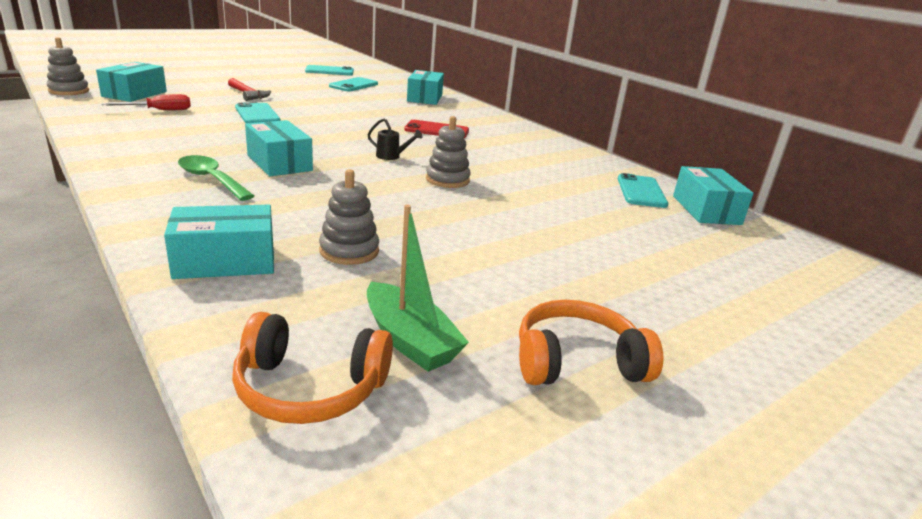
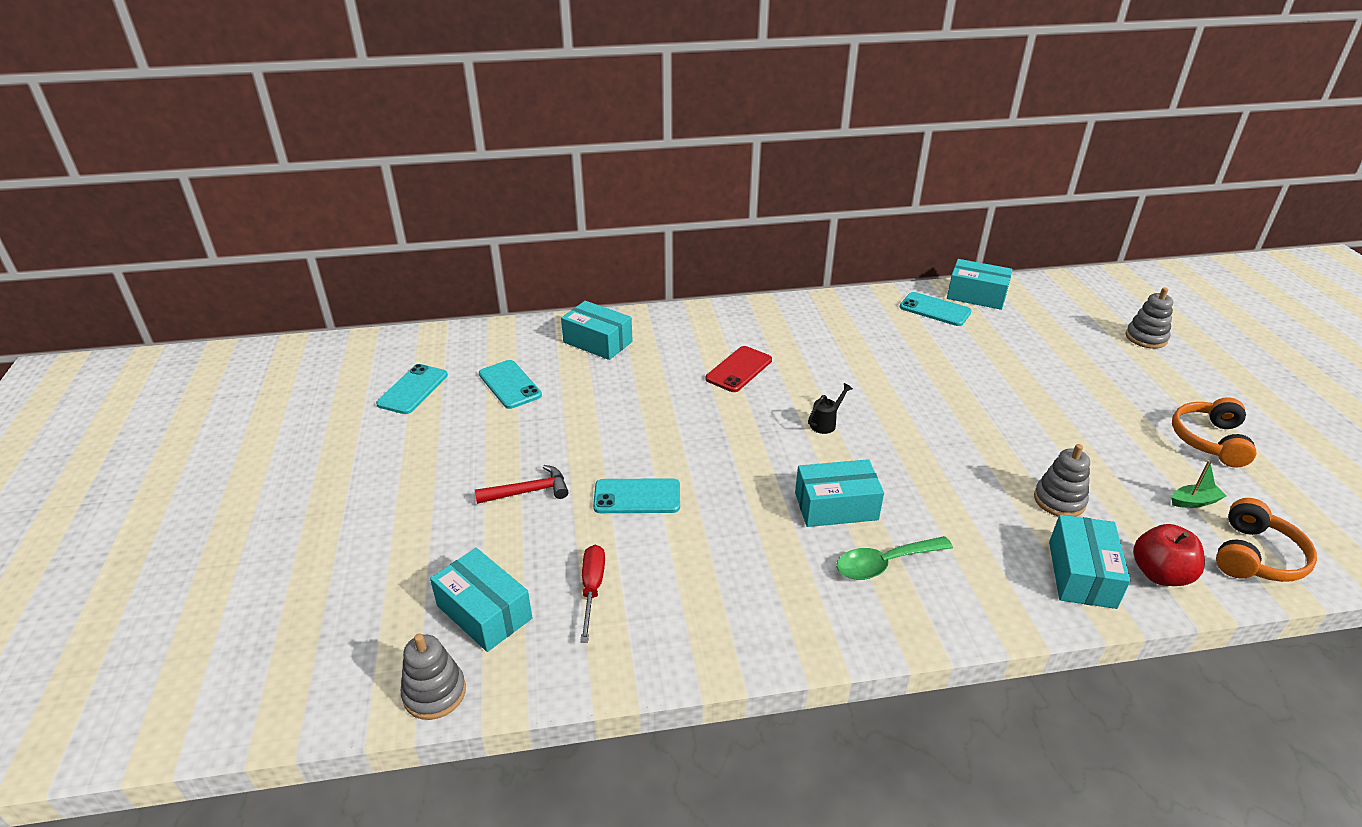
camera: 60 degrees left, 10 degrees up
green boat [367,205,469,372] -> green boat [1171,460,1226,508], size x0.59
grey stacking toy [426,116,471,188] -> grey stacking toy moved to [1126,287,1173,349]
none -> red apple [1133,524,1205,586]

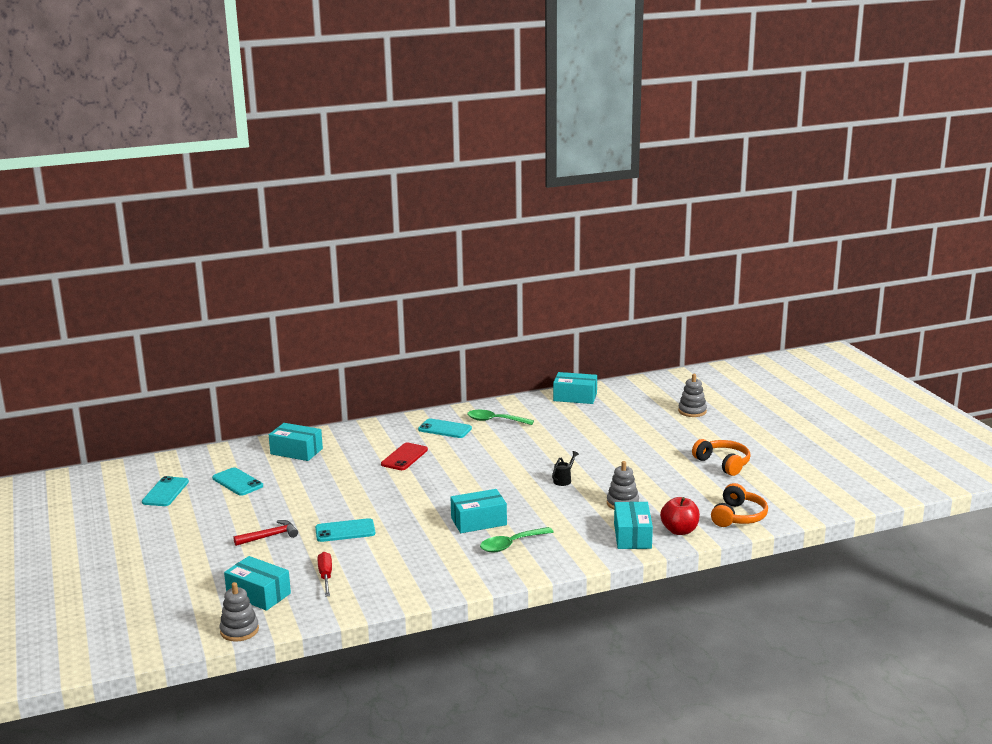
camera: 10 degrees left, 15 degrees down
black watering can [808,383,853,434] -> black watering can moved to [552,451,579,486]
turquoise phone [900,292,972,326] -> turquoise phone moved to [418,418,472,438]
green boat [1171,460,1226,508] -> none
orange headphones [1172,397,1256,467] -> orange headphones turned 135 degrees clockwise [692,439,751,476]
none -> green spoon [467,410,534,425]

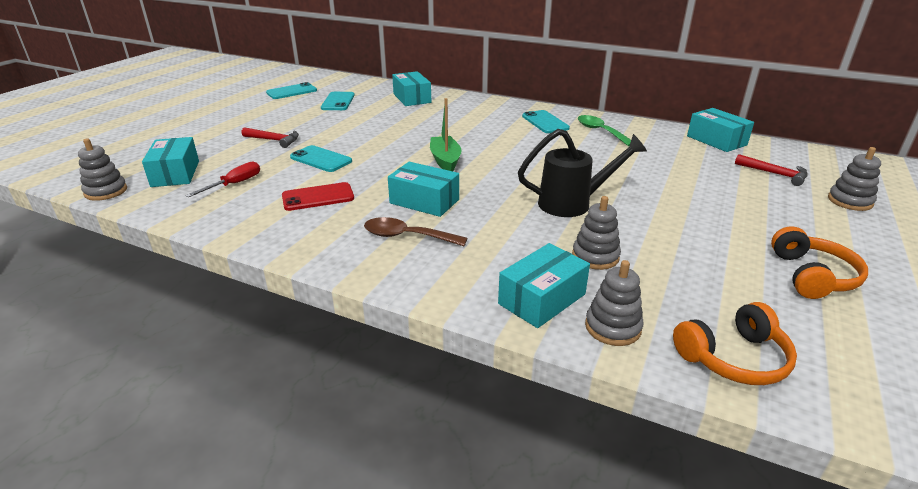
camera: 45 degrees right, 10 degrees up
red phone [381,443,428,470] -> red phone moved to [282,182,354,211]
green spoon [480,527,554,552] -> brown spoon [364,217,468,246]
black watering can [552,451,579,486] -> black watering can [518,129,647,217], size x2.20
red apple [660,497,700,535] -> grey stacking toy [585,260,644,346]
none -> green boat [430,98,462,171]
none -> red hammer [735,154,808,186]

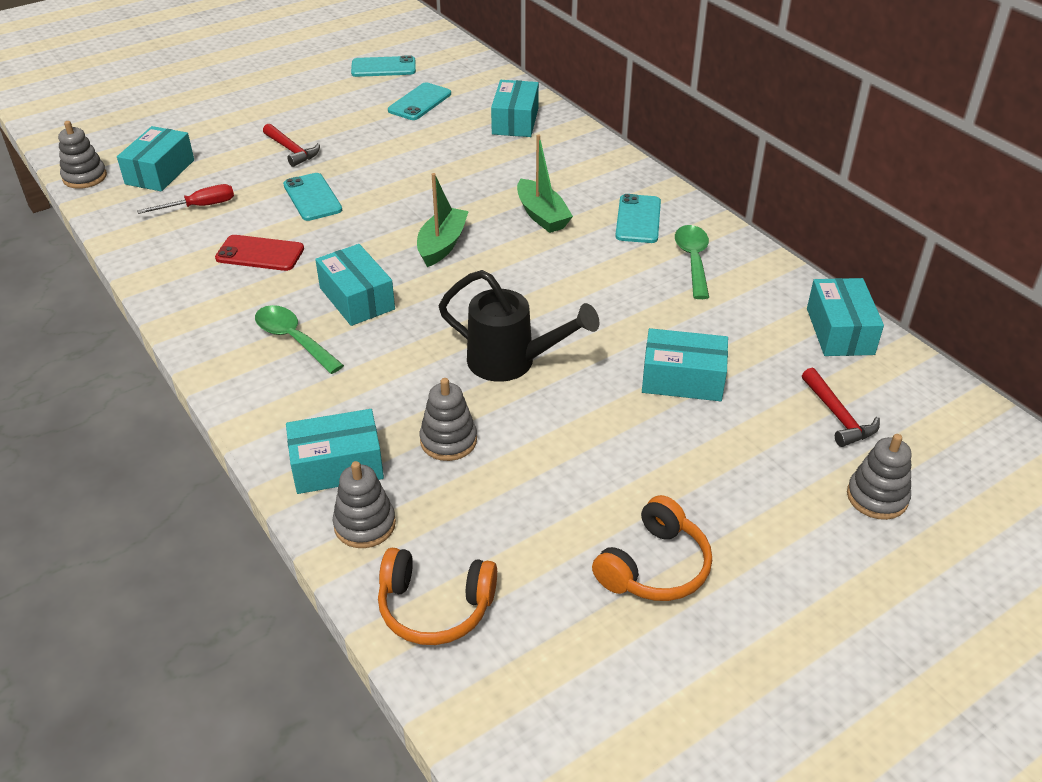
camera: 30 degrees right, 10 degrees up
brown spoon [364,217,468,246] -> green spoon [255,305,344,374]
none -> green boat [517,134,573,233]
none -> turquoise box [642,328,728,401]

